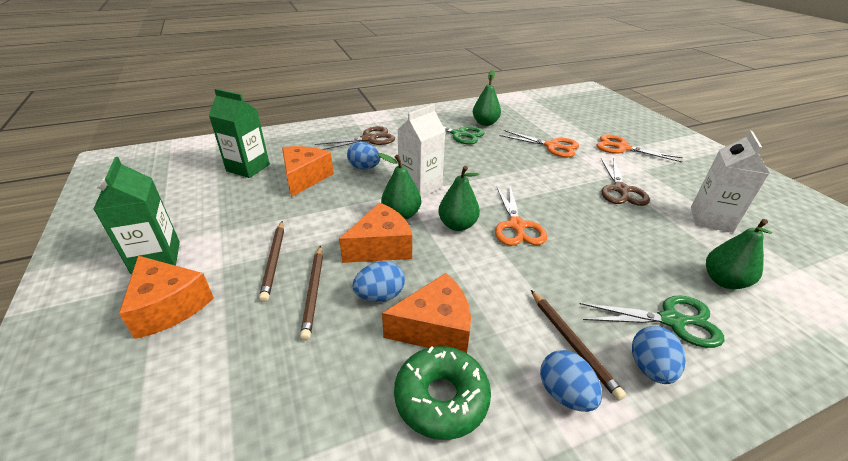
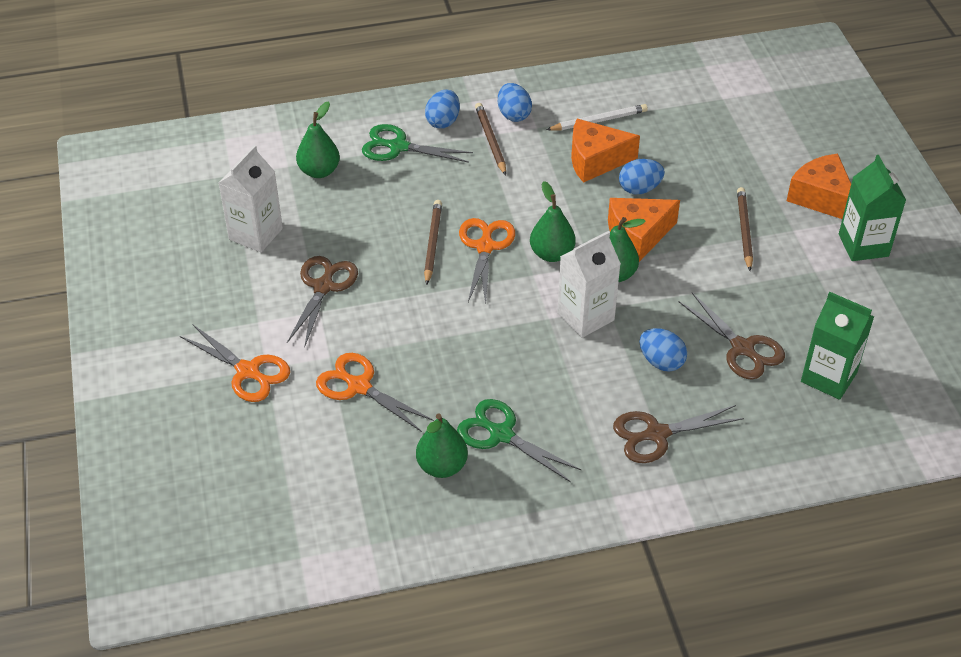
camera: 170 degrees left, 10 degrees up
orange cheese [282,146,334,197] -> brown scissors [678,293,785,380]
brown pencil [300,245,323,341] -> brown pencil moved to [424,200,442,285]
green donut [394,346,491,440] -> white pencil [546,104,648,130]

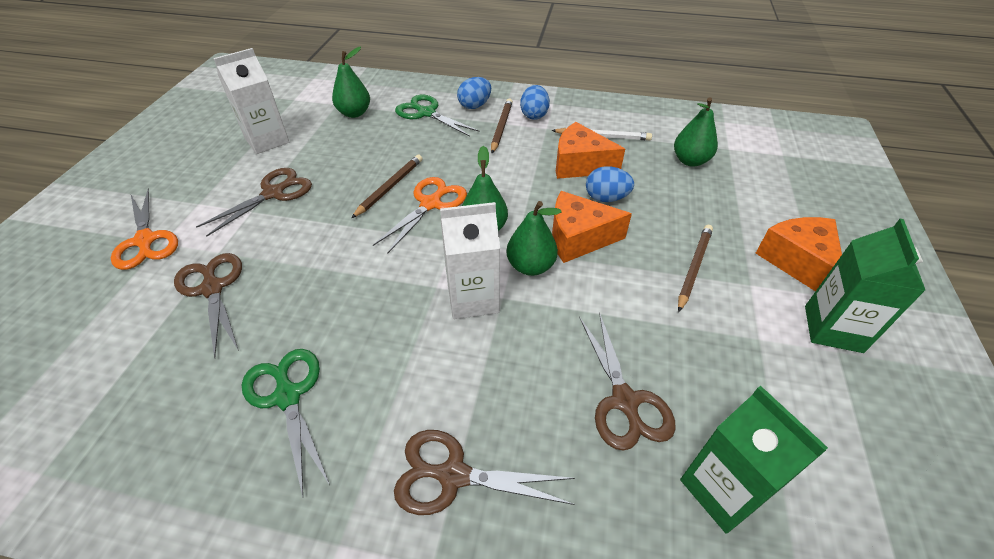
camera: 25 degrees right, 0 degrees up
orange scissors [316,353,434,432] -> brown scissors [174,253,242,358]
green pear [416,413,468,478] -> green pear moved to [674,97,718,167]
blue egg [640,328,687,372] -> none

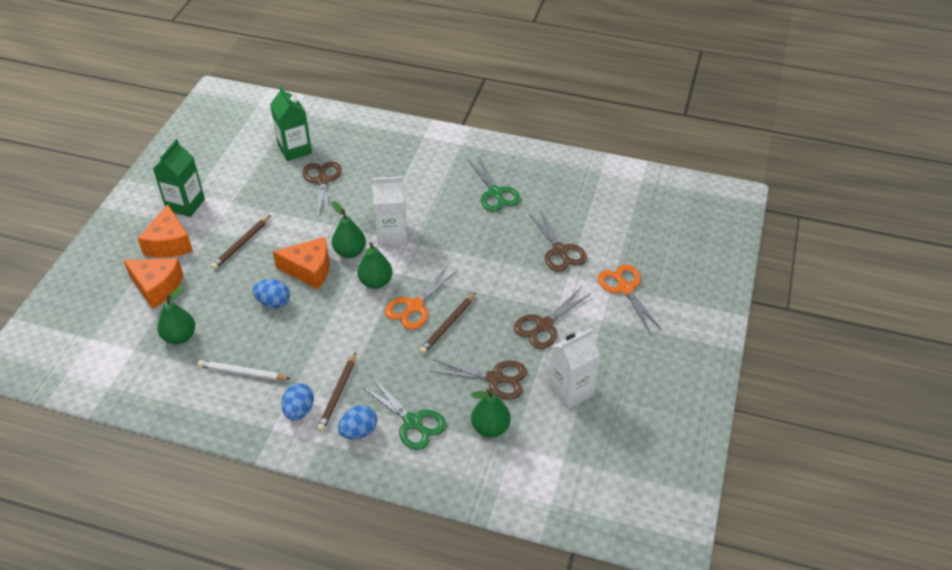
camera: 175 degrees left, 0 degrees up
brown scissors [394,430,575,515] -> brown scissors moved to [429,359,527,400]
orange cheese [556,122,625,179] -> orange cheese moved to [123,258,183,309]

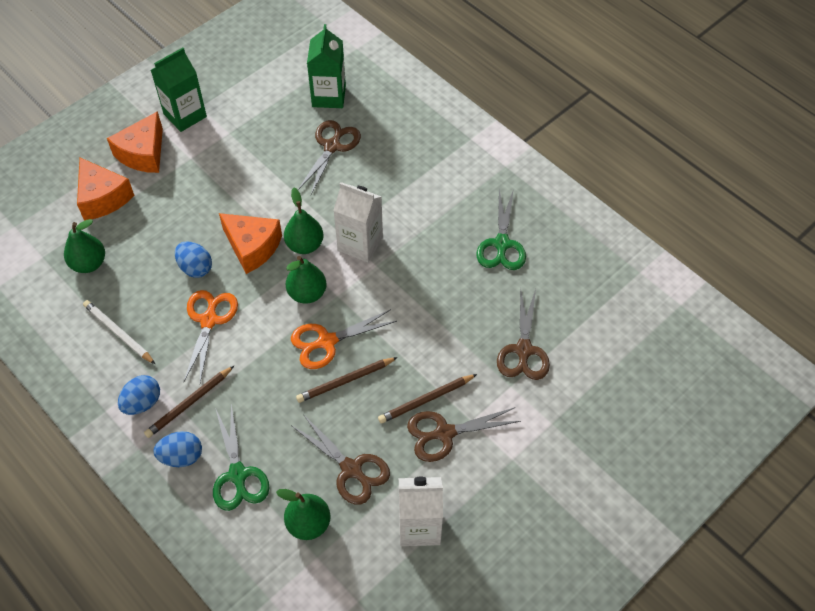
camera: 30 degrees right, 10 degrees up
brown pencil [211,215,271,270] -> brown pencil moved to [378,374,477,424]
orange scissors [598,264,662,333] -> orange scissors moved to [184,290,238,383]

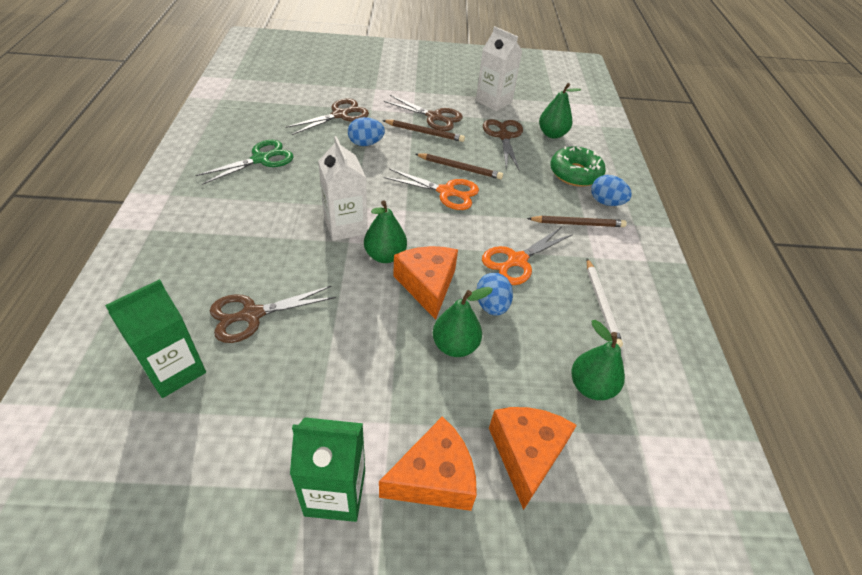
camera: 140 degrees left, 10 degrees down
blue egg [118,375,160,415] -> blue egg moved to [348,117,385,146]
green scissors [213,404,270,511] -> green donut [550,146,606,187]
green pear [286,256,326,304] -> green pear moved to [433,287,493,357]

